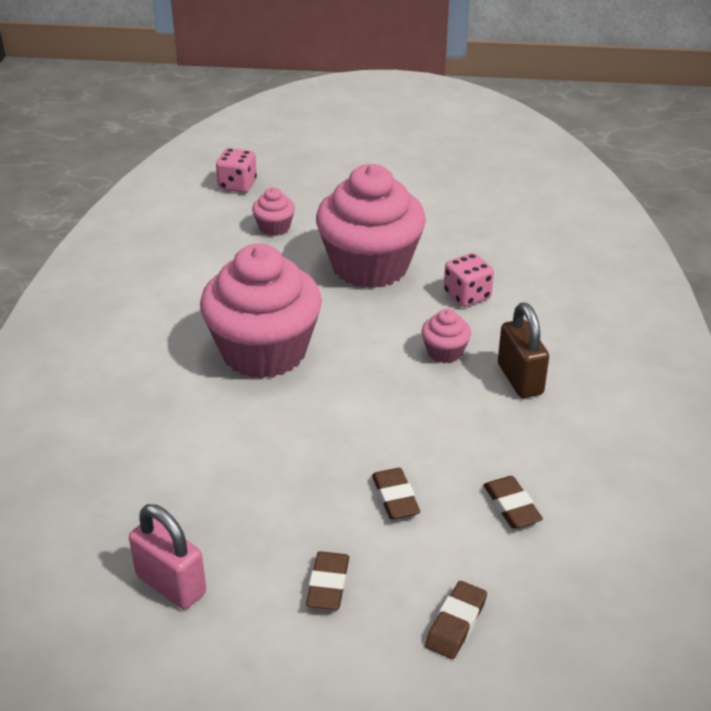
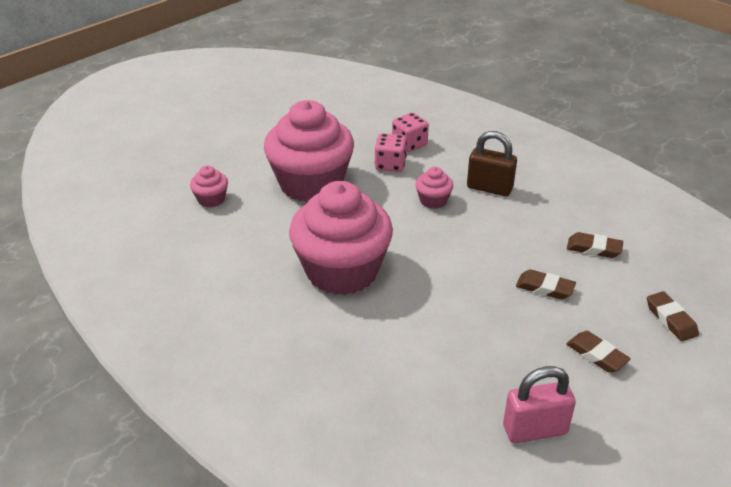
camera: 50 degrees left, 0 degrees up
pink dice [216,148,257,193] -> pink dice moved to [392,112,429,152]

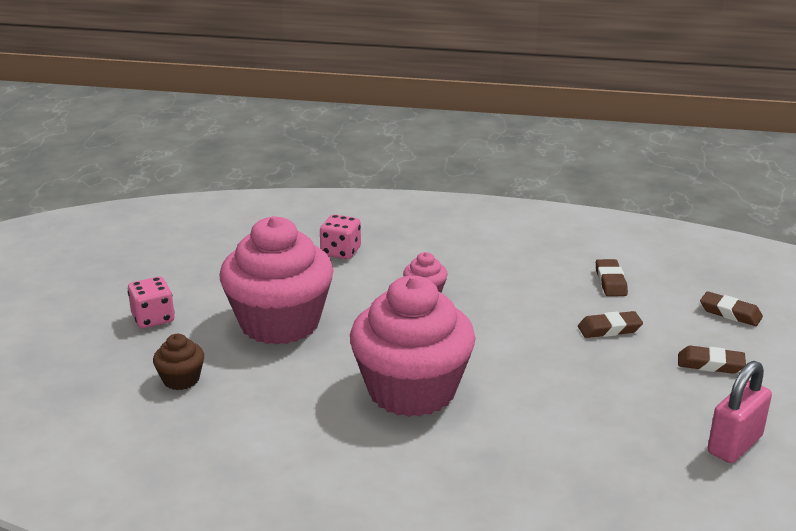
camera: 35 degrees left, 10 degrees down
pink cupcake [190,166,228,207] -> brown cupcake [153,334,204,390]
pink dice [374,133,407,172] -> pink dice moved to [128,277,175,328]
brown padlock [467,131,517,196] -> none
brown eraser [567,232,623,258] -> brown eraser turned 75 degrees counterclockwise [596,259,628,296]

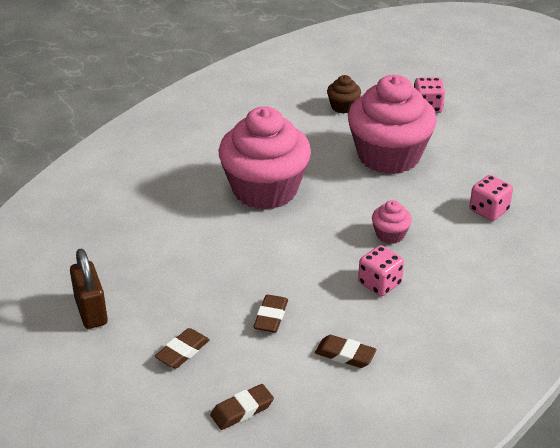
camera: 115 degrees right, 10 degrees up
pink padlock [708,361,772,463] -> brown padlock [70,249,108,329]
none -> pink dice [358,245,404,296]

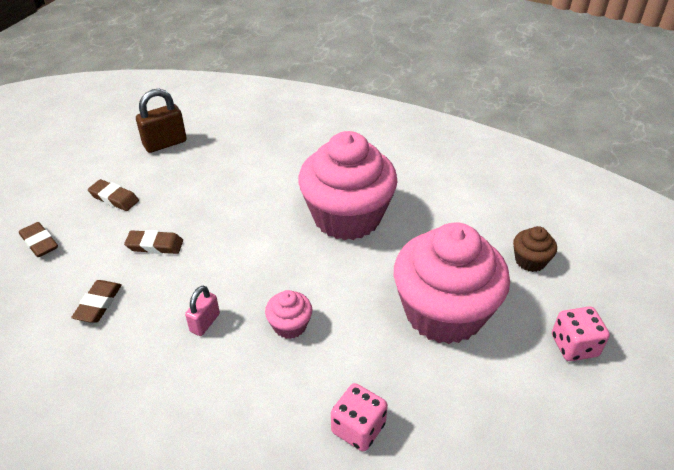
camera: 80 degrees right, 5 degrees up
pink dice [358,245,404,296] -> pink padlock [185,286,220,336]

